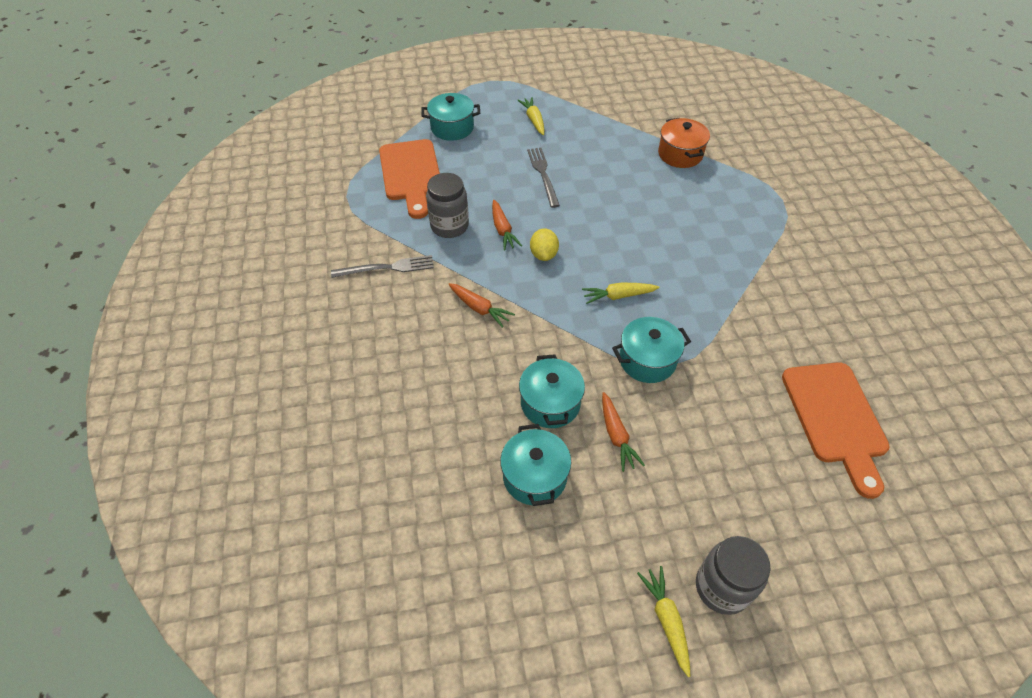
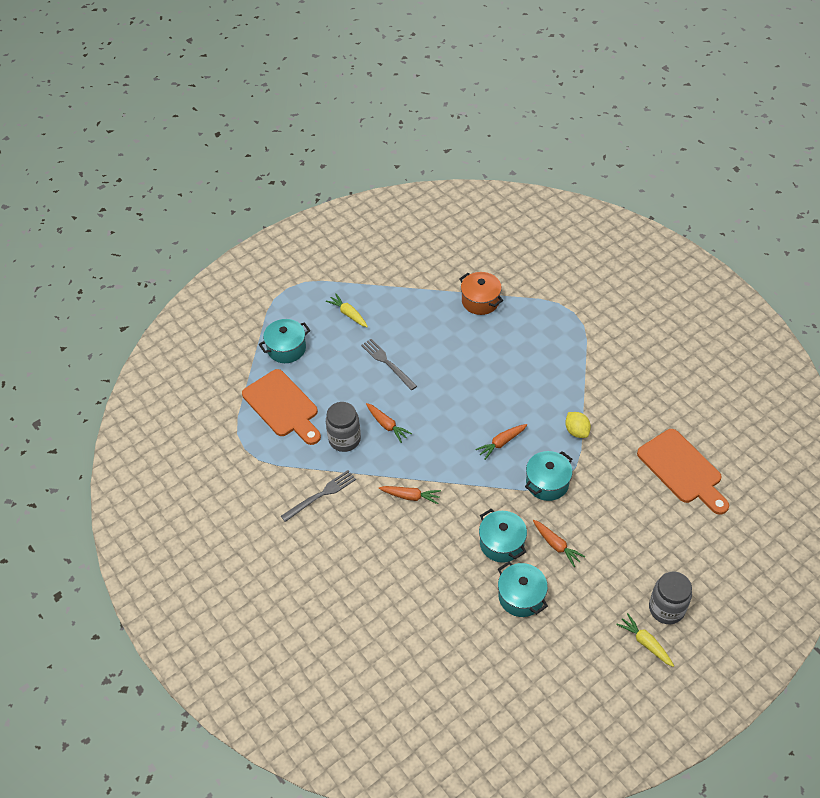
camera: 25 degrees left, 0 degrees up
yellow lemon [530,228,559,261] -> yellow lemon moved to [565,412,591,438]
yellow carrot [582,282,660,304] -> orange carrot [475,424,527,460]

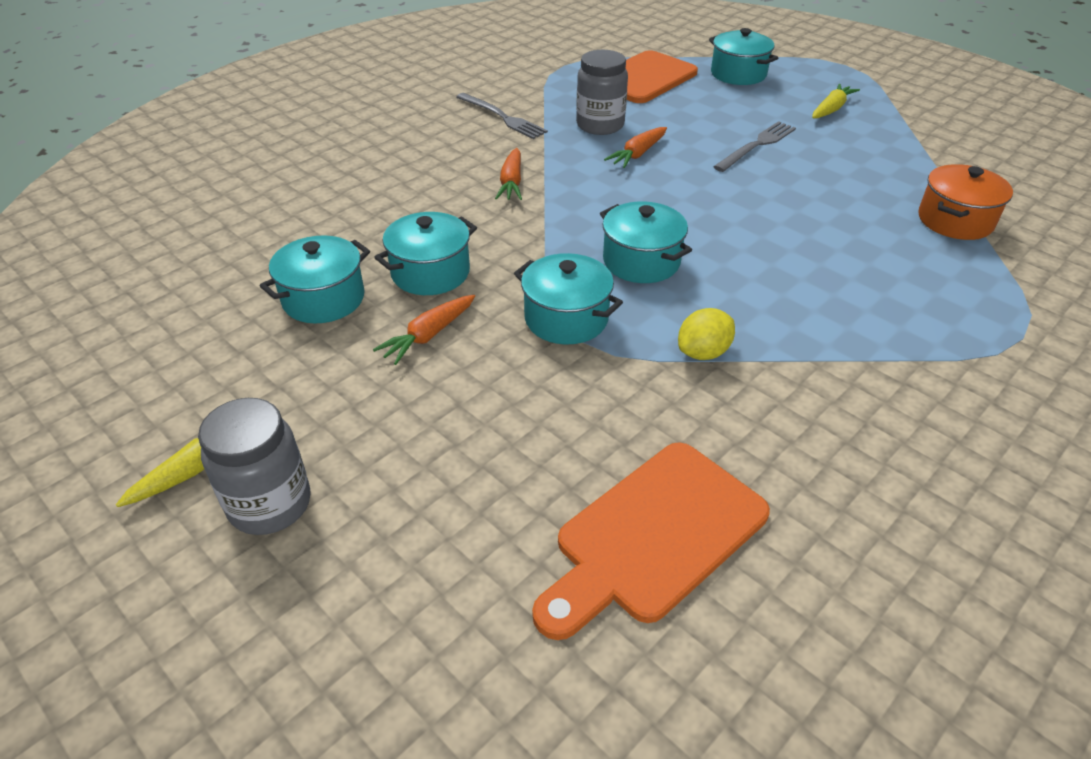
camera: 80 degrees right, 10 degrees down
orange carrot [475,424,527,460] -> turquoise pot [600,201,692,283]

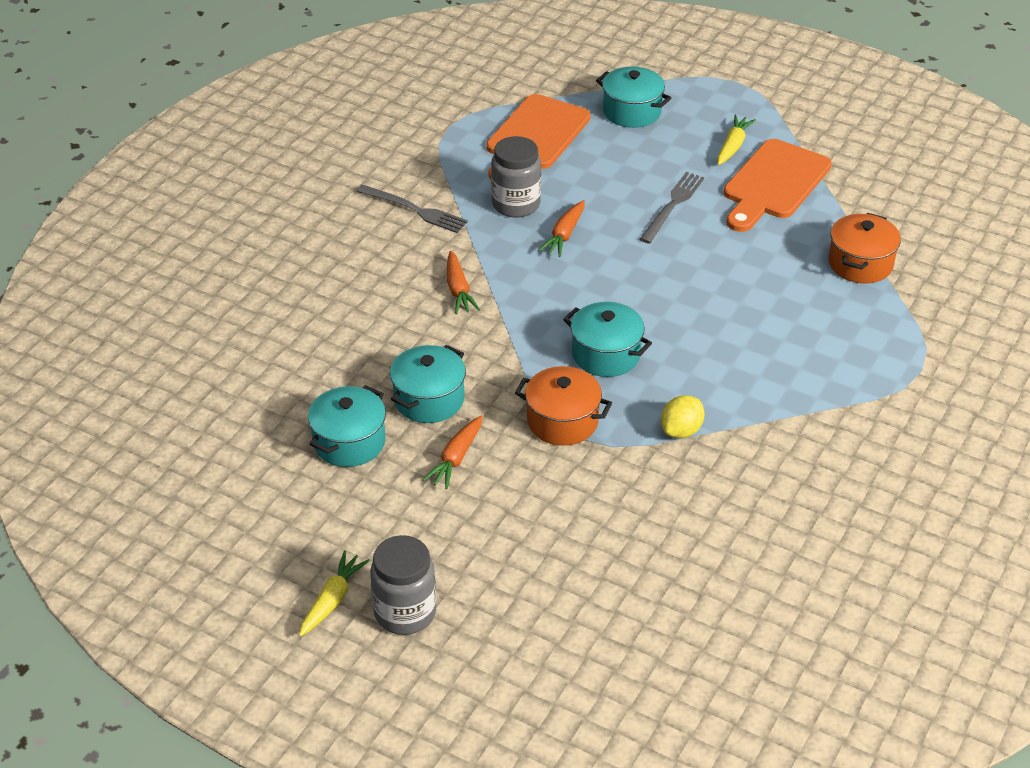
camera: 15 degrees left, 0 degrees up
turquoise pot [514,253,623,345] -> orange pot [515,366,612,446]
orange cutting board [532,442,770,640] -> orange cutting board moved to [724,139,832,232]

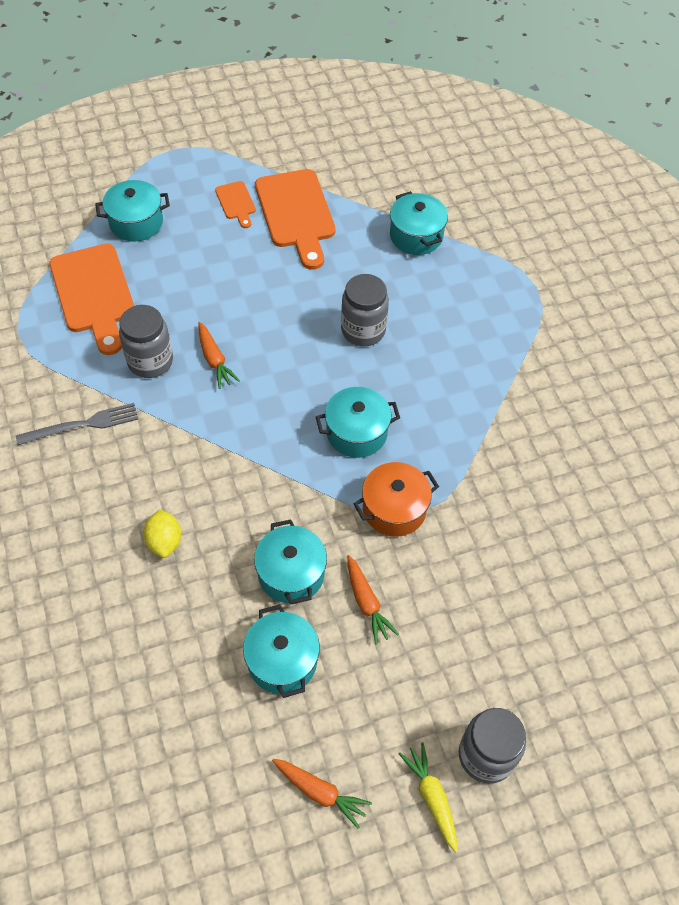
camera: 50 degrees left, 15 degrees up
orange carrot [447,251,480,314] -> orange carrot moved to [272,759,372,829]
grey fork [640,172,704,244] -> none
yellow lemon [661,395,705,438] -> yellow lemon moved to [143,509,182,558]
yellow carrot [717,115,756,165] -> orange cutting board [215,181,256,228]
orange pot [828,213,901,284] -> turquoise pot [390,191,448,255]
none -> grey jar [341,274,389,346]

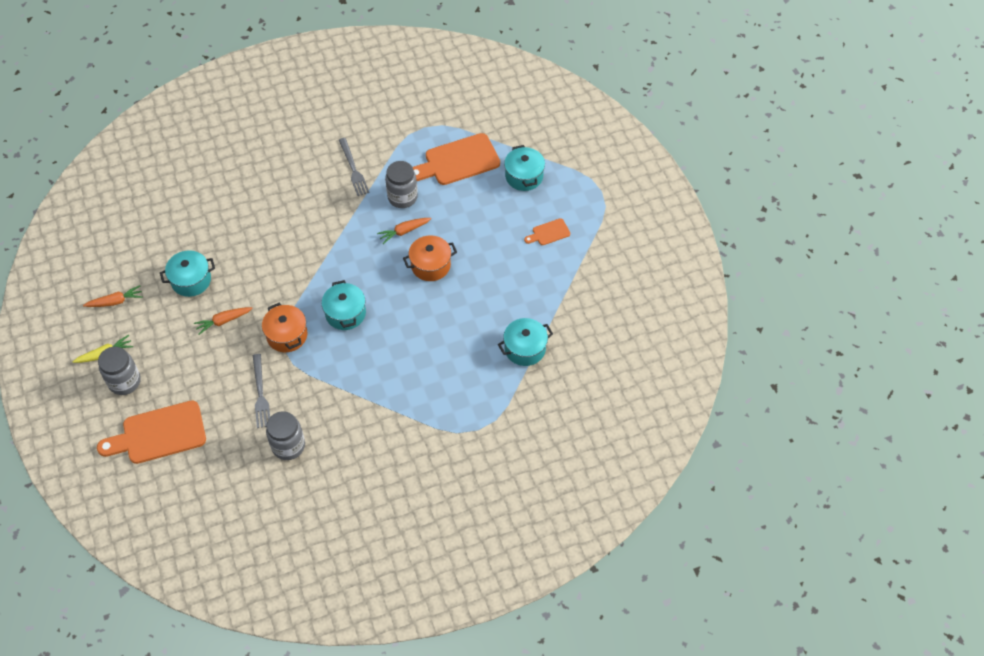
camera: 90 degrees right, 0 degrees up
yellow lemon [143,509,182,558] -> none
turquoise pot [254,519,327,604] -> none
orange cutting board [255,169,336,270] -> orange cutting board moved to [97,400,206,464]
orange carrot [272,759,372,829] -> orange carrot turned 135 degrees counterclockwise [83,286,143,307]
grey jar [341,274,389,346] -> grey jar moved to [266,411,305,460]
none -> grey fork [253,354,270,428]
none -> orange pot [403,235,457,281]

